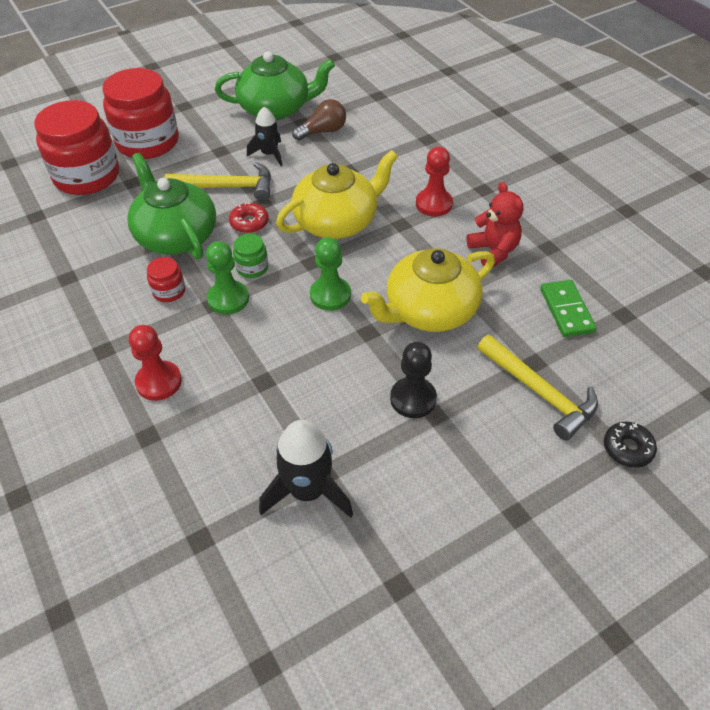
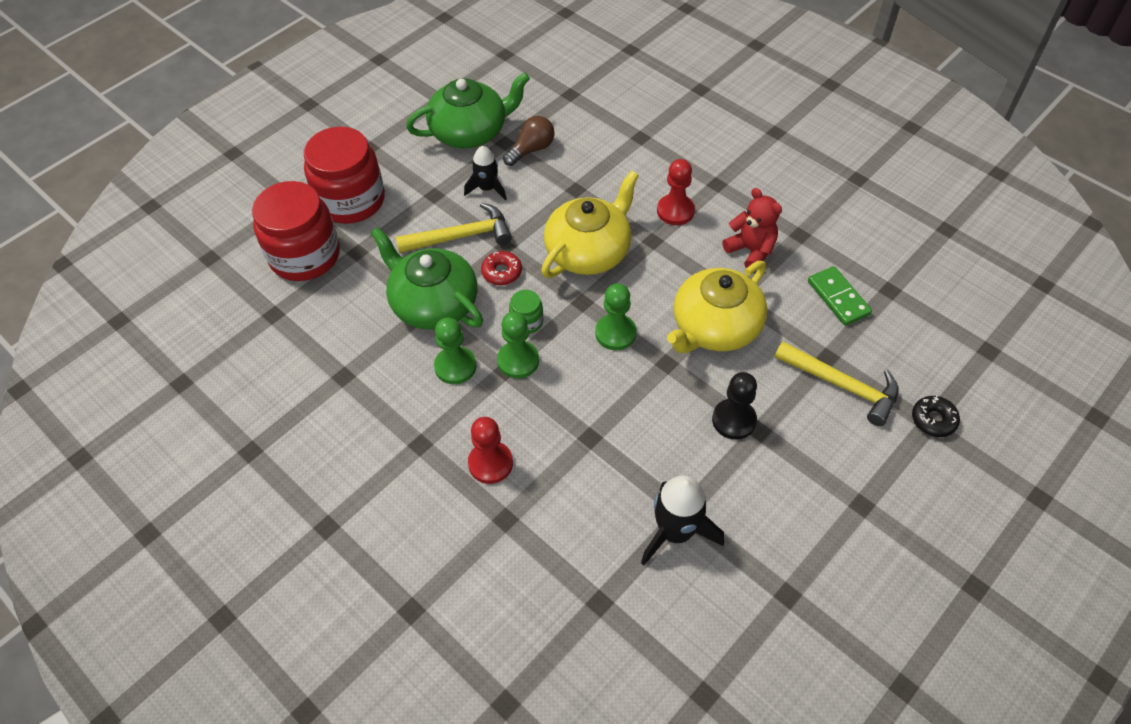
camera: 15 degrees left, 5 degrees up
red jar [147,257,185,302] -> green pawn [434,318,477,384]

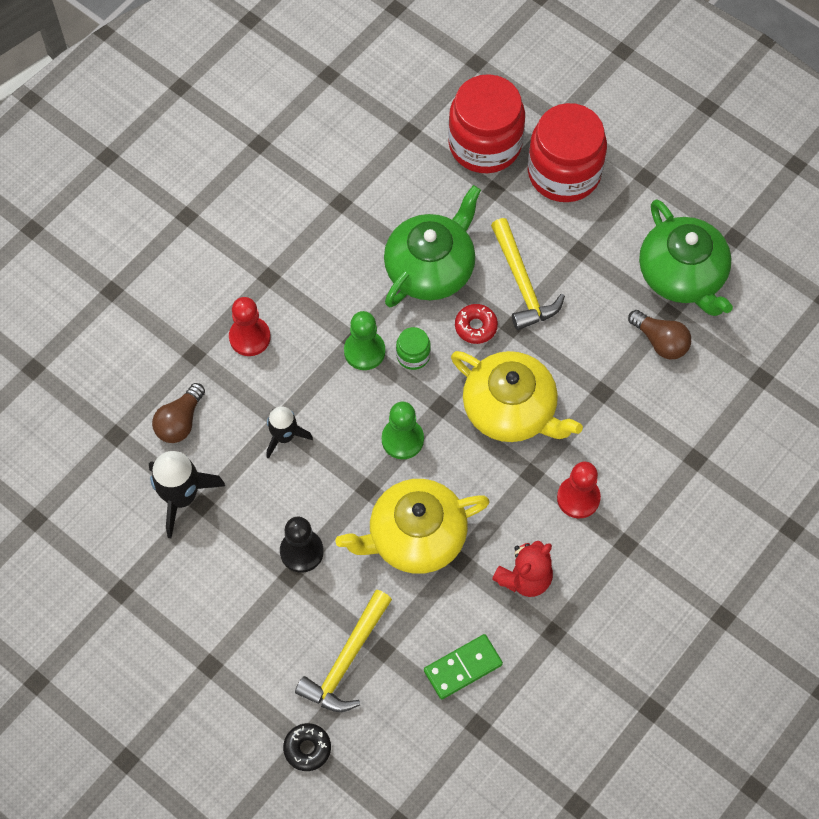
camera: 85 degrees right, 10 degrees up
green pawn [434,318,477,384] -> none
black rocket [464,146,507,200] -> black rocket moved to [267,406,313,459]
yellow teapot [667,261,767,353] -> yellow teapot turned 60 degrees counterclockwise [336,479,490,574]
none -> brown light bulb [152,383,205,443]

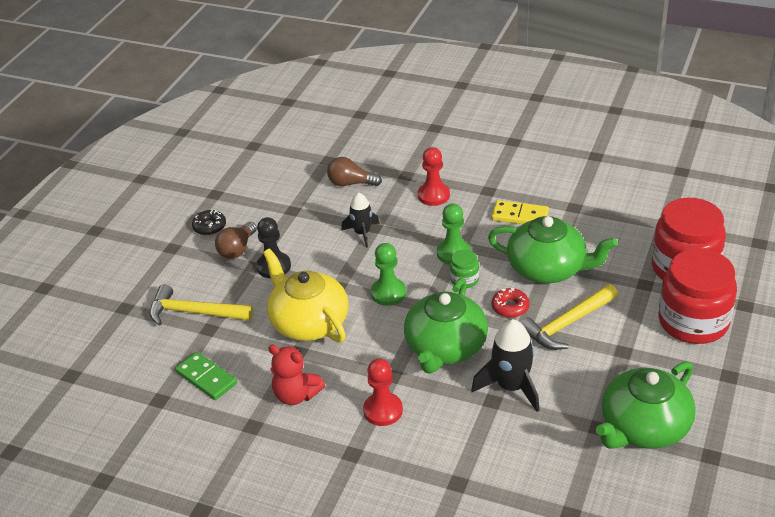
camera: 75 degrees right, 25 degrees down
black rocket [149,451,225,538] -> black rocket moved to [471,319,540,412]
black donut [283,723,331,771] -> black donut moved to [192,210,226,236]
yellow teapot [451,351,583,442] -> green teapot [404,278,488,374]
brown light bulb [628,310,691,360] -> brown light bulb moved to [215,222,257,259]
none -> yellow domino [492,200,549,224]

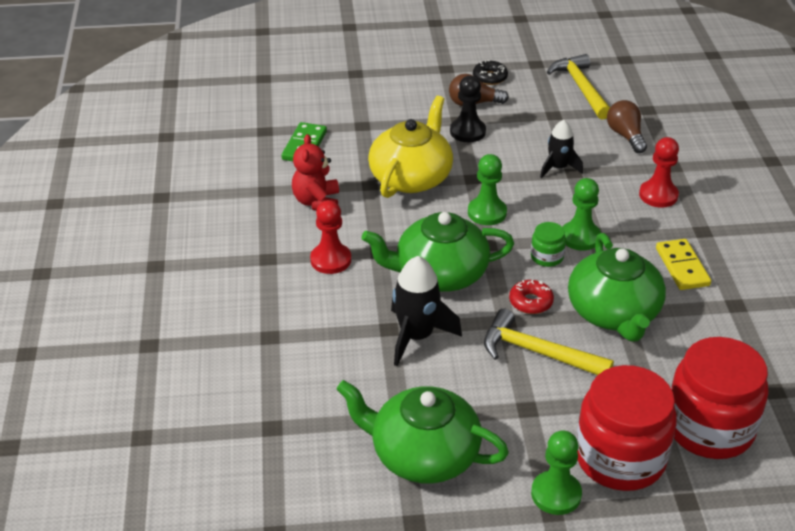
camera: 60 degrees right, 0 degrees up
yellow hammer [149,284,253,326] -> yellow hammer moved to [547,54,610,120]
none -> green pawn [531,430,582,515]

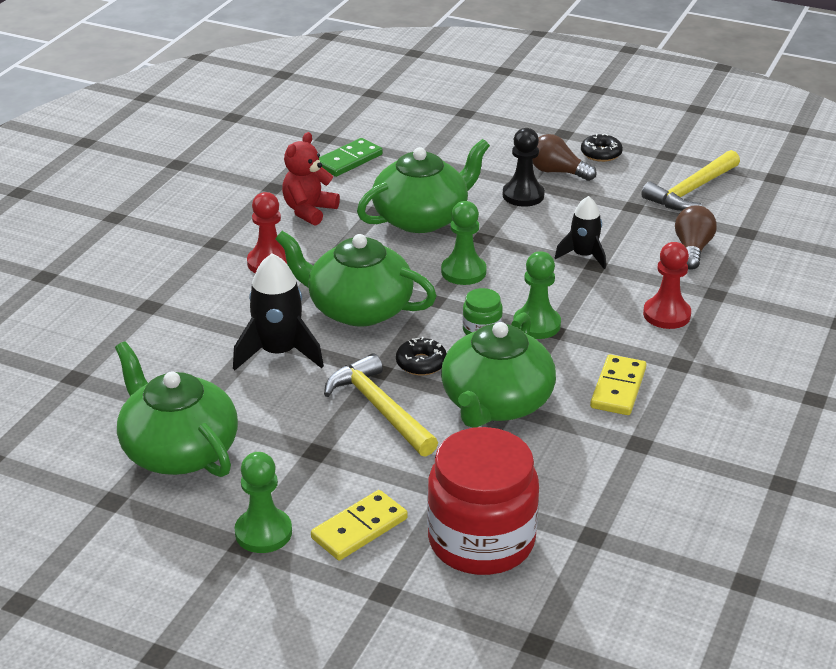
camera: 30 degrees right, 5 degrees down
yellow teapot [368,96,453,198] -> green teapot [357,139,490,233]
red donut [509,280,554,314] -> black donut [396,337,447,376]
yellow hammer [547,54,610,120] -> yellow hammer turned 150 degrees counterclockwise [641,150,740,211]
red jar [576,365,677,491] -> yellow domino [311,490,408,560]

